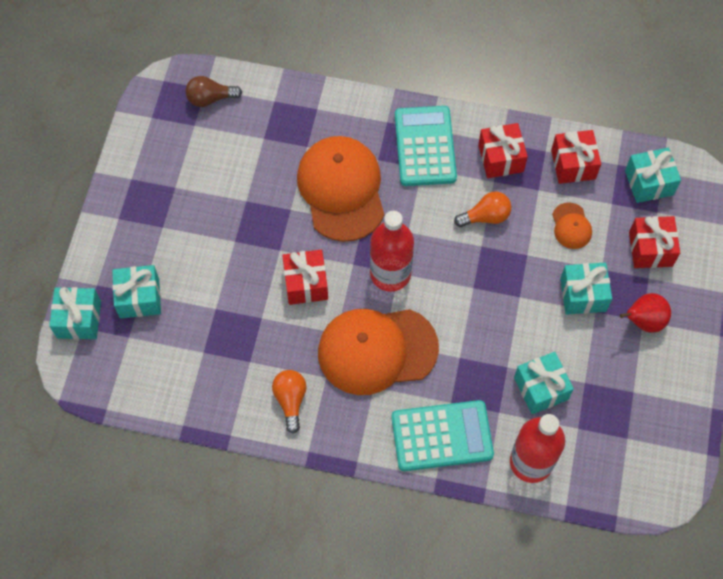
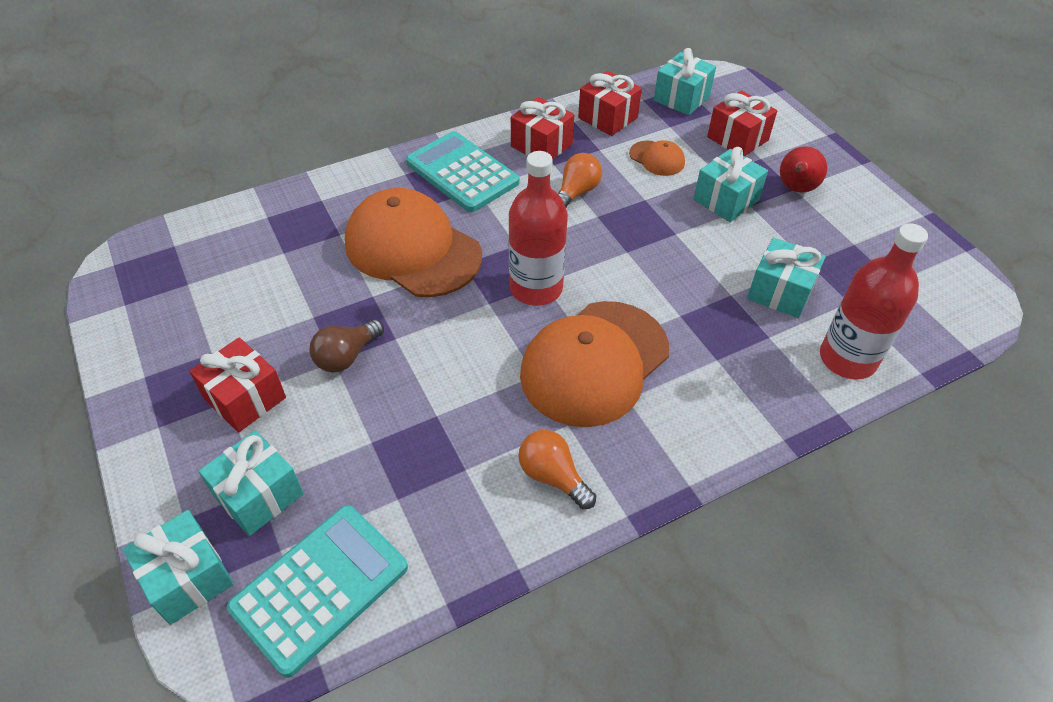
camera: 40 degrees left, 15 degrees down
brown light bulb [186,76,242,107] -> brown light bulb moved to [310,319,384,373]
red gift [282,250,328,305] -> red gift moved to [189,338,286,432]
turquoise calculator [391,400,494,471] -> turquoise calculator moved to [227,505,408,678]

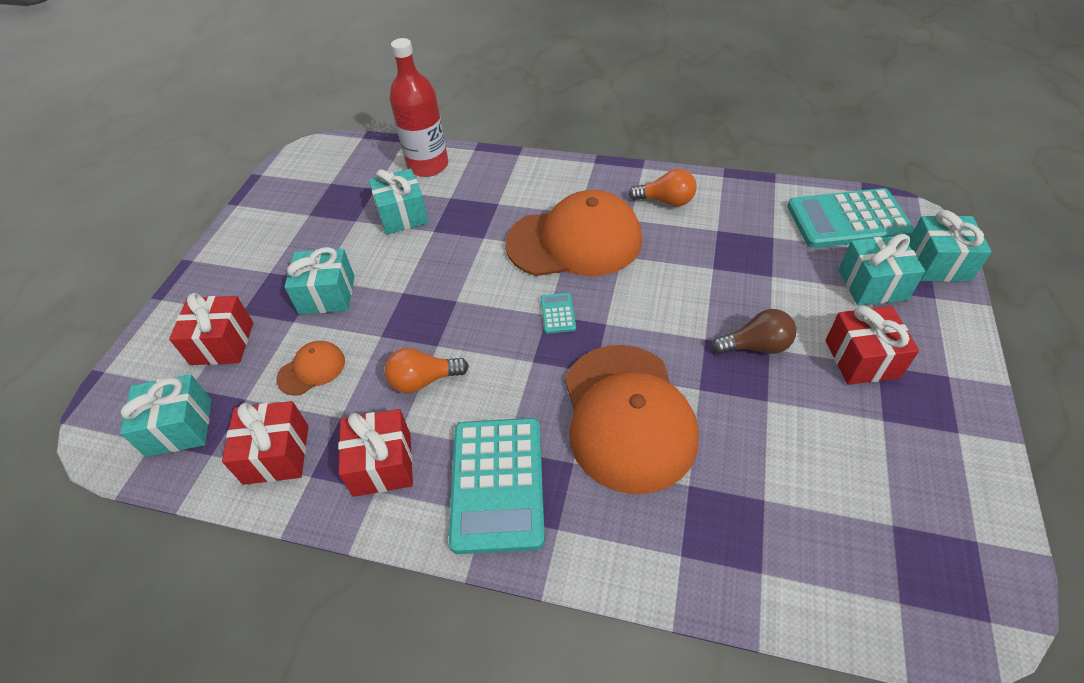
camera: 135 degrees left, 0 degrees up
red bottle [508,151,568,306] -> turquoise calculator [541,293,576,334]
orange light bulb [519,430,596,509] -> orange light bulb turned 75 degrees counterclockwise [629,169,696,207]
orange cap [629,140,685,176] -> orange cap turned 60 degrees clockwise [276,341,345,396]
red pear [780,146,827,193] -> none

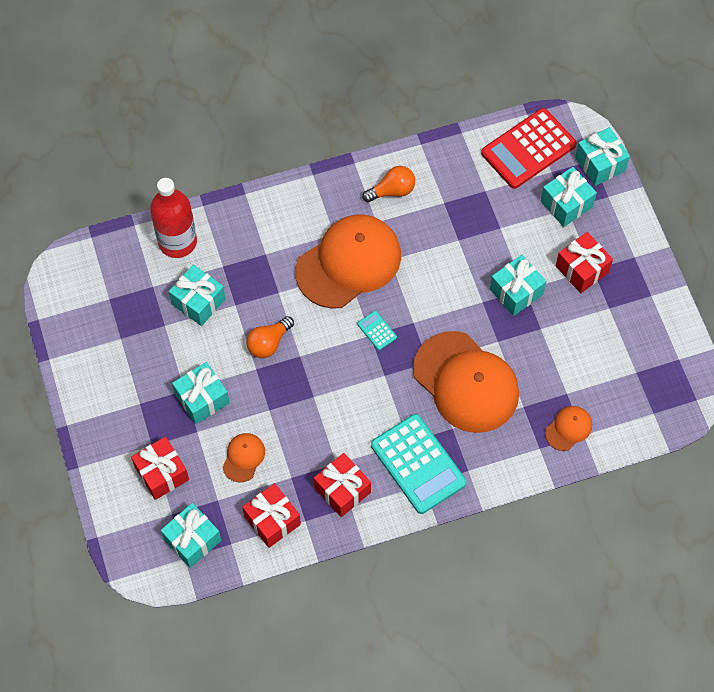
camera: 35 degrees left, 15 degrees up
orange light bulb [385,348,469,394] -> orange light bulb moved to [246,316,294,358]
brown light bulb [712,309,796,354] -> turquoise gift [490,255,547,316]
turquoise calculator [787,188,915,248] -> red calculator [481,108,576,189]
none -> orange cap [545,406,592,451]

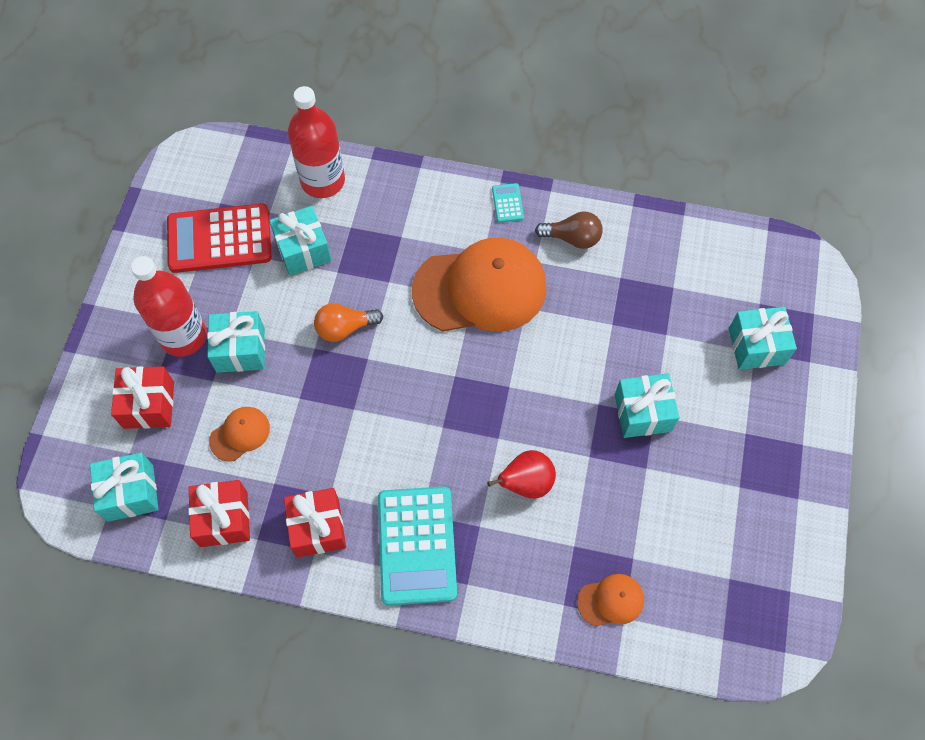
camera: 30 degrees right, 0 degrees up
turquoise calculator [357,311,397,350] -> turquoise calculator moved to [492,183,524,223]
orange light bulb [362,166,415,202] -> brown light bulb [535,211,603,249]
orange cap [413,331,519,433] -> red pear [487,450,556,499]
red calculator [481,108,576,189] -> red calculator moved to [167,203,272,273]
red gift [556,232,613,293] -> none
turquoise gift [575,127,630,186] -> none
none -> red bottle [131,256,207,357]

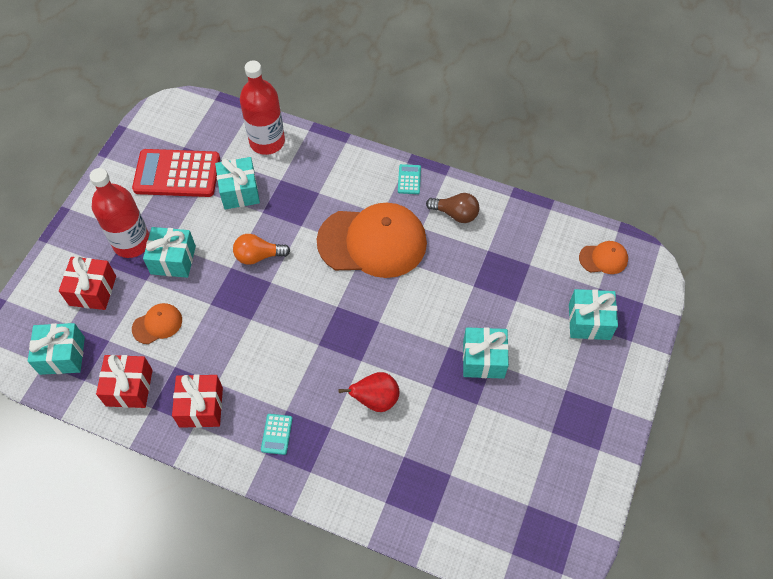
camera: 10 degrees right, 5 degrees down
turquoise calculator [378,487,457,605] -> turquoise calculator [261,414,292,455], size x0.42
orange cap [577,574,644,627] -> orange cap moved to [579,241,628,274]

